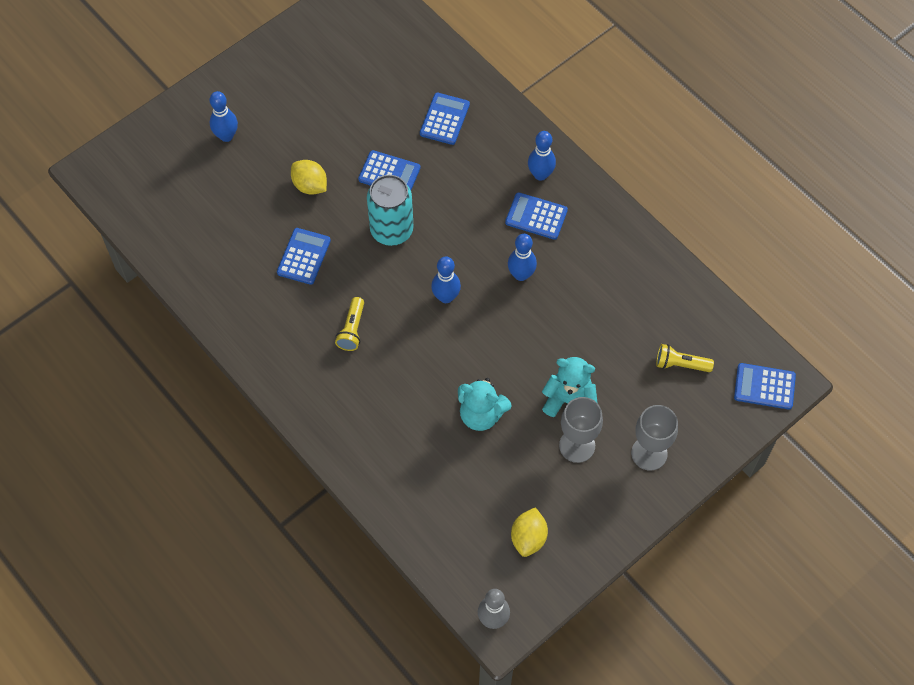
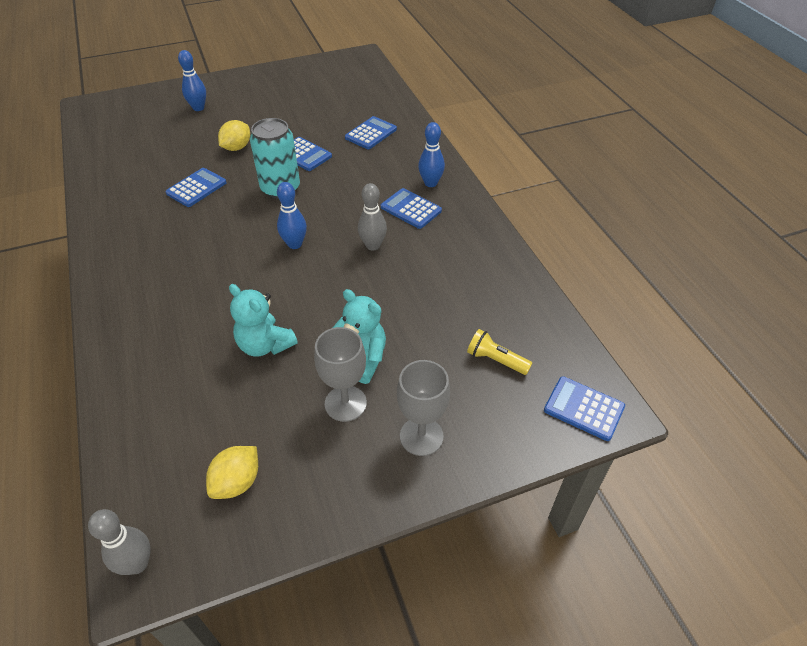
camera: 20 degrees right, 15 degrees down
yellow lemon [291,160,327,195] -> yellow lemon turned 60 degrees clockwise [218,120,250,151]
yellow flashlight [335,297,364,351] -> none
blue bowling pin [508,234,537,281] -> grey bowling pin [358,183,387,251]

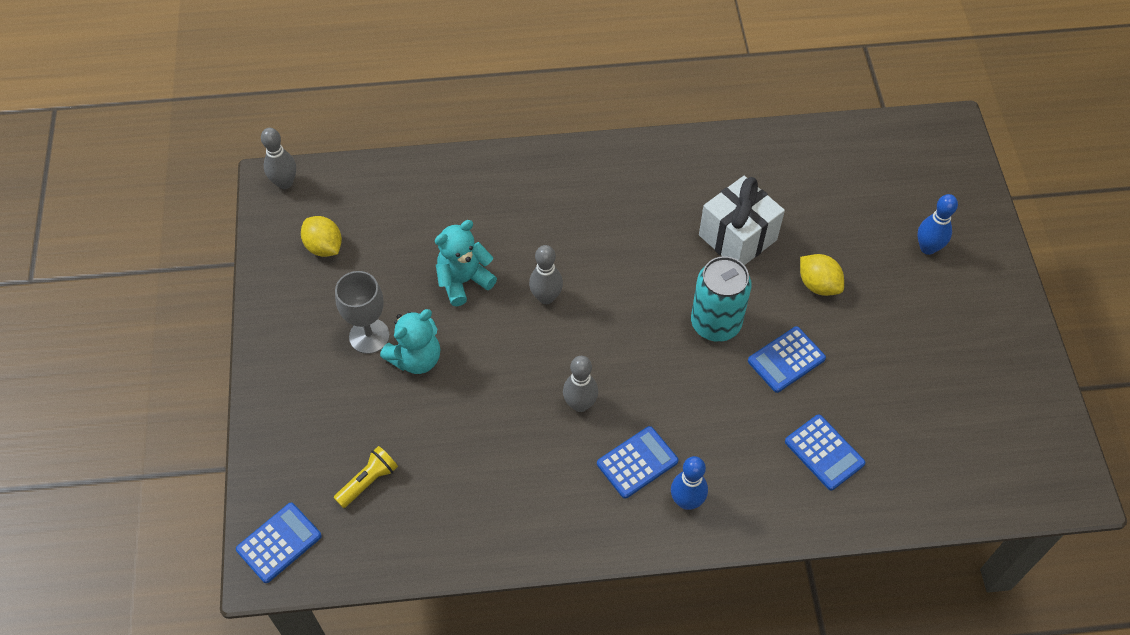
camera: 105 degrees right, 10 degrees up
blue calculator [166,168,227,207] -> white gift [699,176,785,265]
blue bowling pin [277,182,307,249] -> none
grey goblet [397,360,450,456] -> none
none -> grey bowling pin [529,245,563,304]

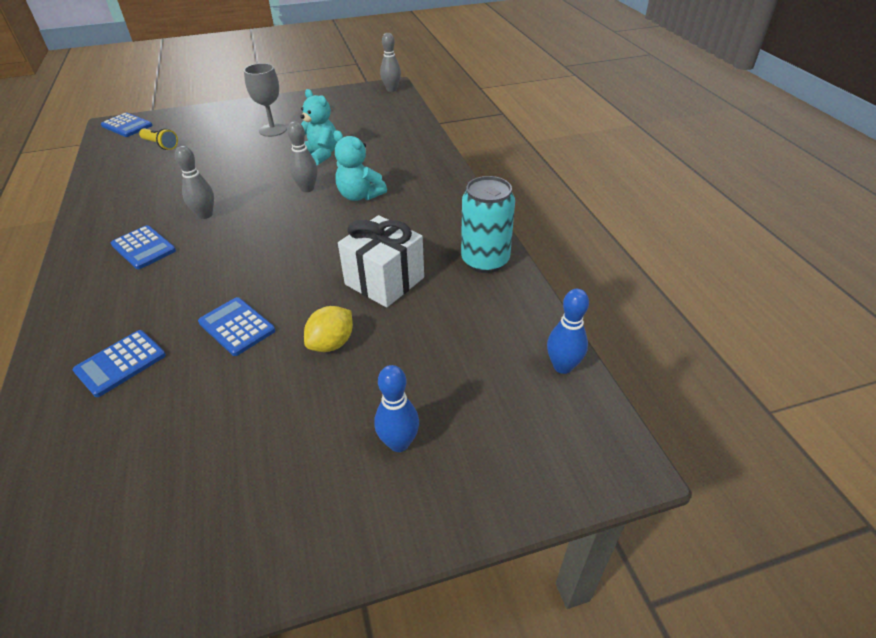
camera: 80 degrees right, 15 degrees down
yellow lemon [301,216,342,257] -> none
turquoise teddy bear [380,309,440,374] -> turquoise teddy bear moved to [333,131,387,201]
blue bowling pin [671,456,708,510] -> blue bowling pin moved to [547,289,589,374]
turquoise can [691,256,752,342] -> turquoise can moved to [461,176,515,273]

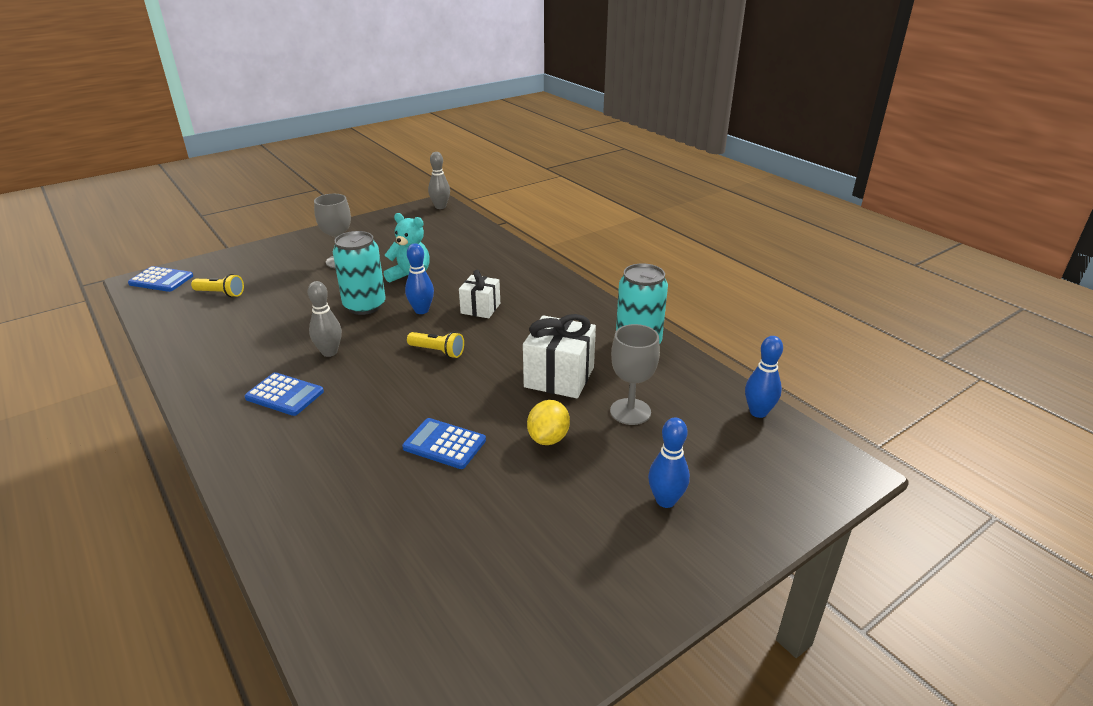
camera: 20 degrees left, 10 degrees down
blue calculator [73,330,166,397] -> none
grey bowling pin [287,121,318,192] -> blue bowling pin [405,243,434,314]
turquoise teddy bear [333,131,387,201] -> white gift [459,270,500,318]
none -> turquoise can [333,231,386,315]
none -> yellow flashlight [407,332,464,358]
none -> grey goblet [610,324,660,425]

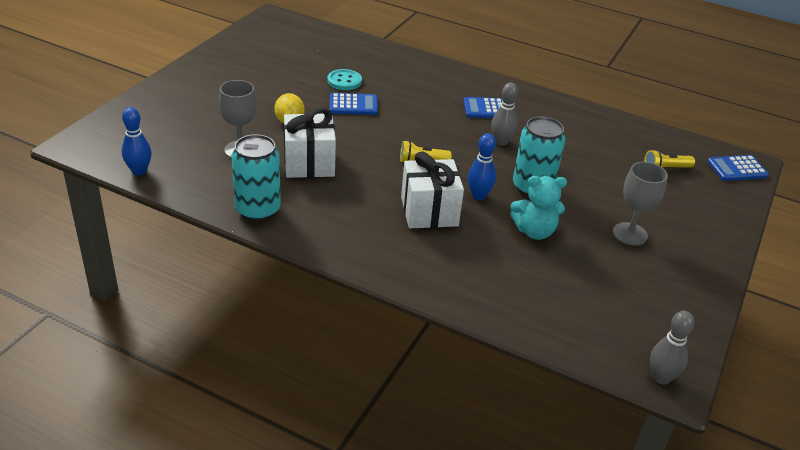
camera: 150 degrees right, 5 degrees up
white gift [459,270,500,318] -> white gift [401,152,464,228], size x1.58
blue bowling pin [648,418,690,508] -> none
none -> turquoise button [327,69,362,90]

